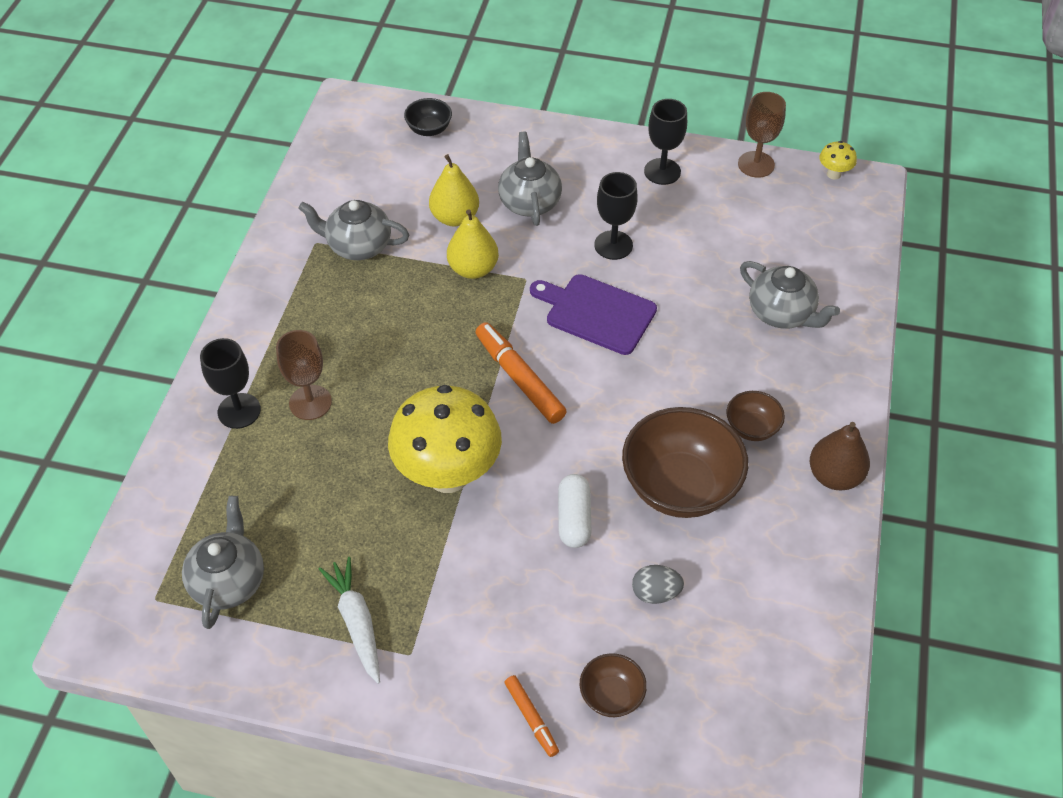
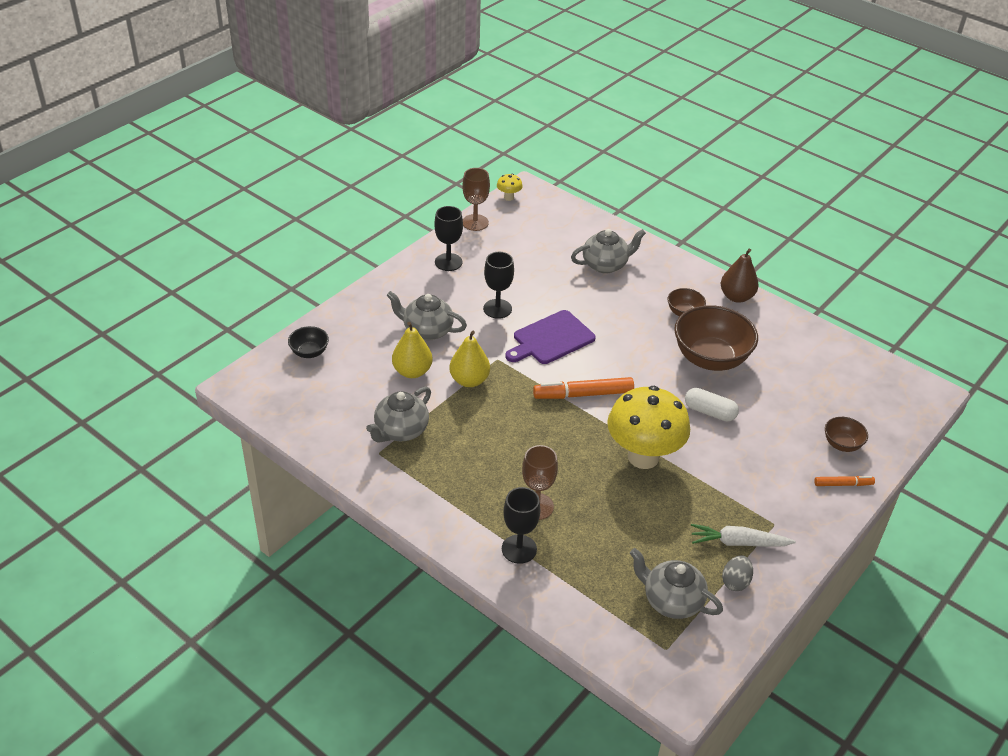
camera: 65 degrees left, 10 degrees down
grey egg [632,565,684,604] -> grey egg moved to [722,555,753,591]

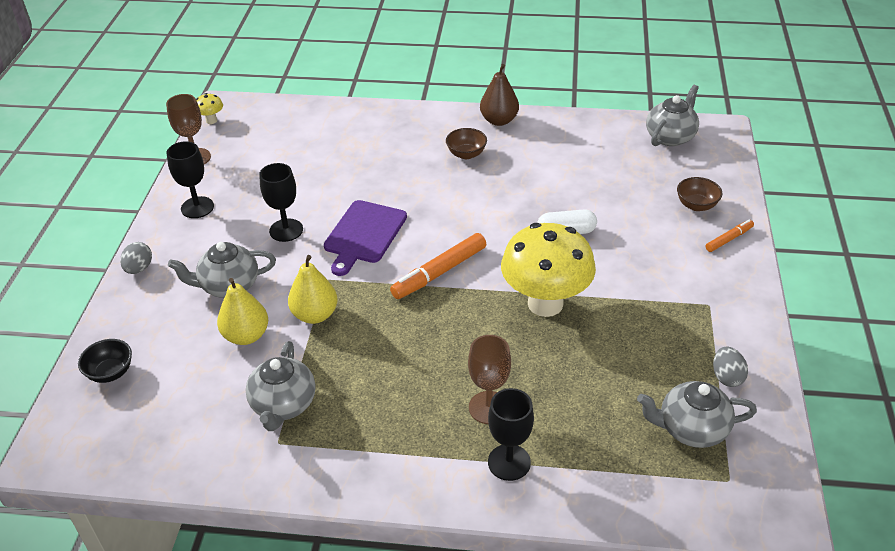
camera: 30 degrees left, 0 degrees up
grey teapot [571,229,646,274] -> grey teapot moved to [646,85,699,146]
brown bowl [674,305,758,371] -> none
white carrot [691,524,796,547] -> none
none -> grey egg [120,242,152,274]

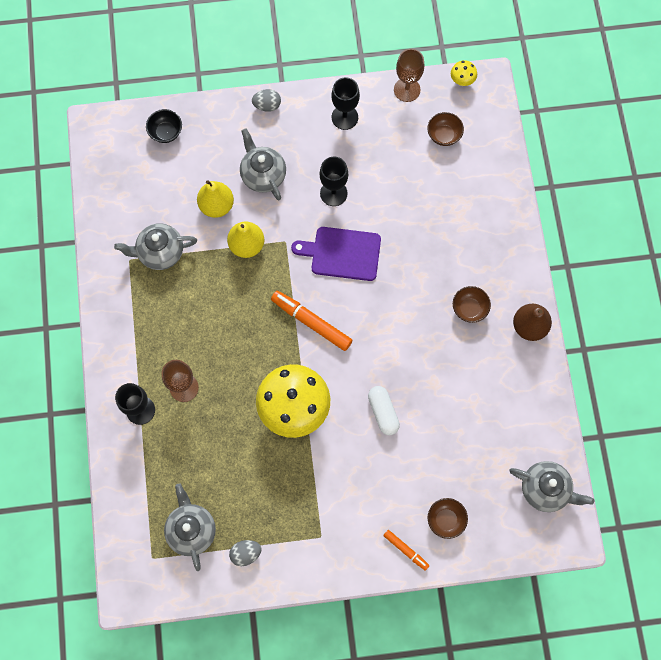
camera: 75 degrees right, 30 degrees up
none -> brown bowl [428,112,464,146]

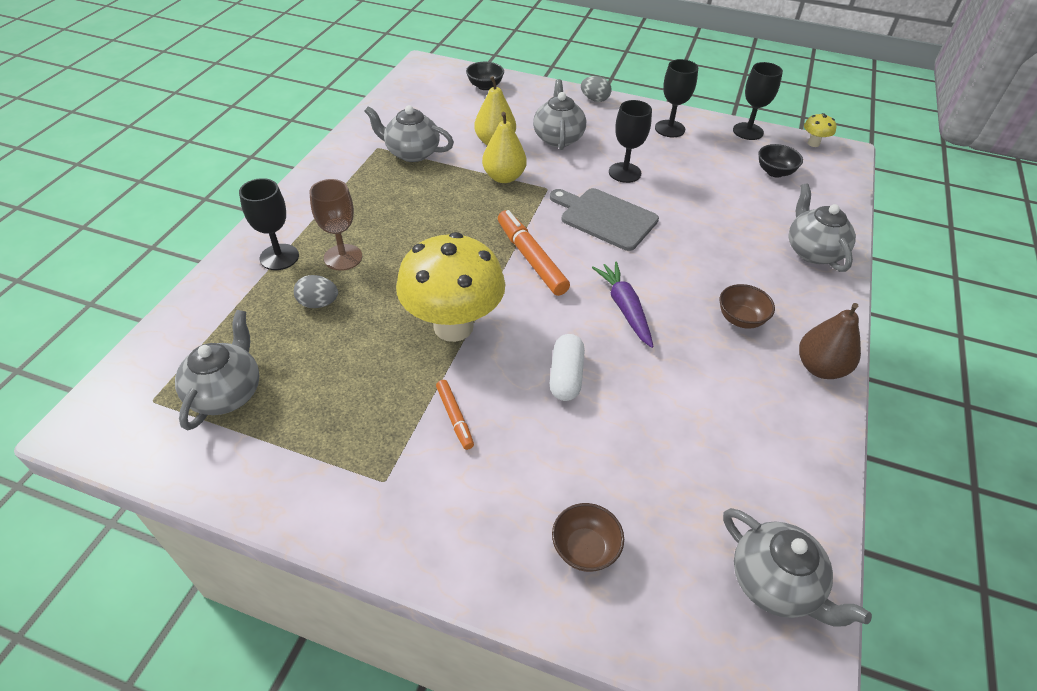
camera: 25 degrees right, 25 degrees down
grey egg [229,540,262,566] -> grey egg moved to [294,275,338,308]
purple cutting board [291,227,381,281] -> grey cutting board [550,188,659,251]
orange marker [383,530,430,571] -> orange marker moved to [436,380,474,450]
brown goblet [394,49,424,102] -> black goblet [733,62,783,140]
brown bowl [428,112,464,146] -> black bowl [758,144,803,178]
none -> purple carrot [592,262,654,348]
none -> grey teapot [789,183,856,272]

